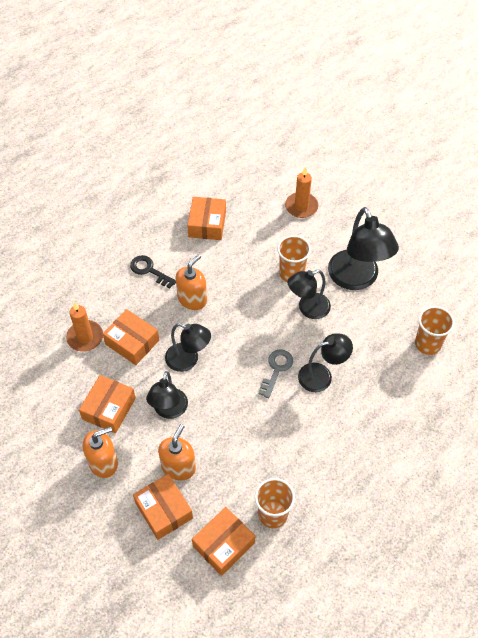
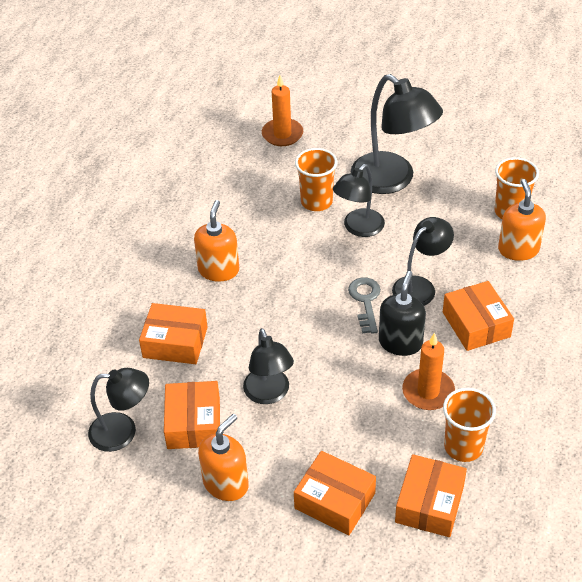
camera: 25 degrees left, 10 degrees down
orange candle [66,302,103,352] -> orange candle moved to [402,333,455,410]
black key [130,255,176,289] -> none
orange soap dispenser [158,424,196,481] -> orange soap dispenser moved to [498,179,546,261]
black lamp [165,323,211,372] -> black lamp moved to [88,368,149,452]
orange box [187,197,226,240] -> orange box moved to [443,281,514,351]
none -> black soap dispenser [379,271,426,356]

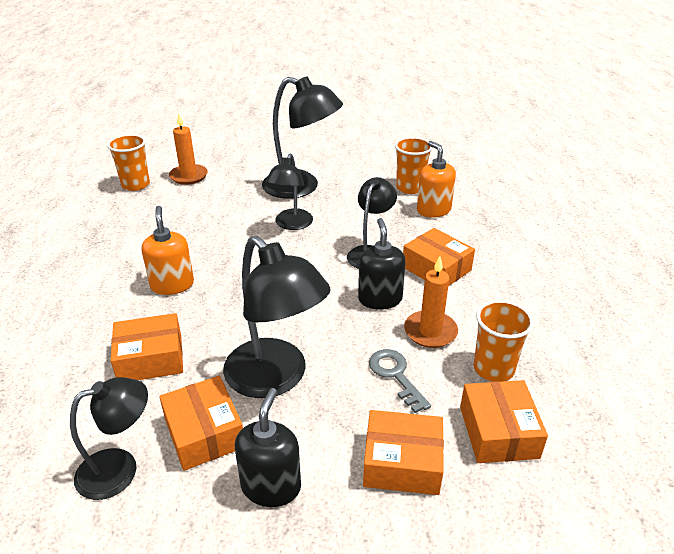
camera: 25 degrees left, 10 degrees down
orange soap dispenser [198,414,249,501] -> black soap dispenser [235,388,301,507]
black lamp [243,328,294,404] -> black lamp [223,236,331,398], size x1.62
orange cup [295,148,337,211] -> orange cup moved to [107,134,150,191]
grey key [348,277,381,334] -> grey key moved to [369,349,431,413]

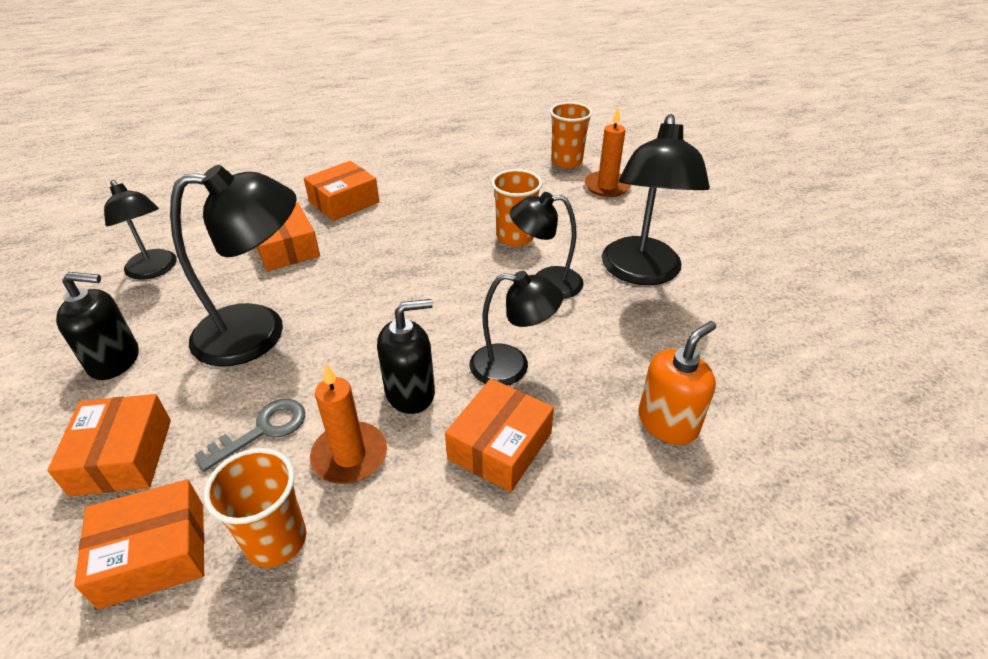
camera: 75 degrees right, 5 degrees up
orange soap dispenser [141,206,194,295] -> none
orange box [159,376,243,471] -> orange box moved to [304,161,379,221]
black lamp [223,236,331,398] -> black lamp turned 135 degrees counterclockwise [170,165,297,367]
orange cup [395,137,433,194] -> orange cup moved to [491,169,543,246]

